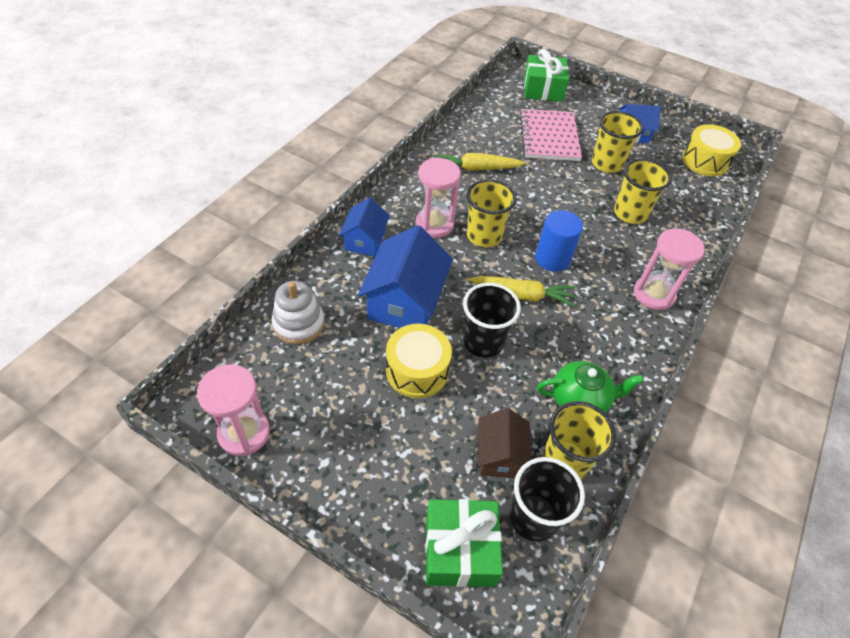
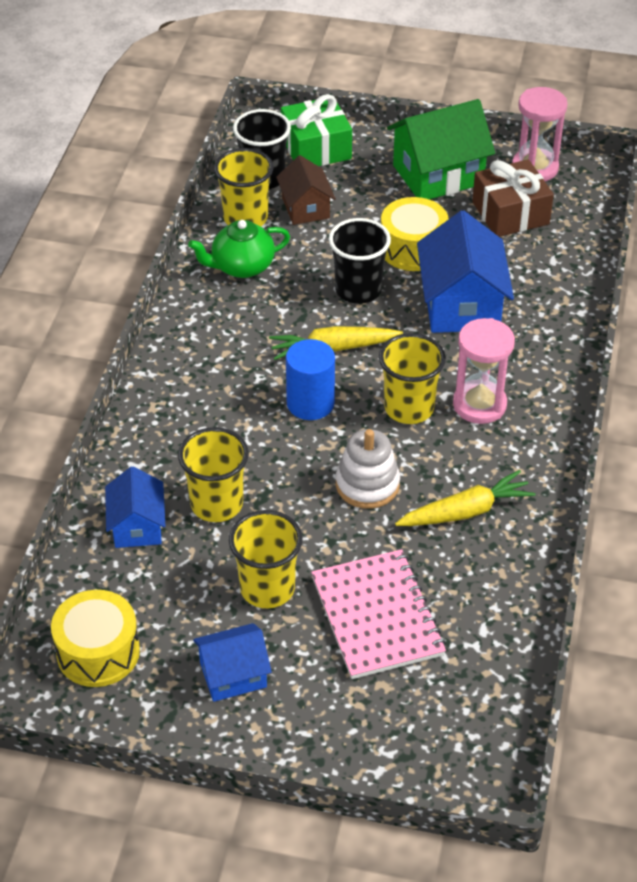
camera: 165 degrees right, 5 degrees down
white stacking toy [272,281,325,344] -> white stacking toy moved to [336,429,400,509]
blue house [339,198,390,257] -> blue house moved to [105,467,165,548]
green gift [524,49,569,102] -> none
pink hourglass [634,228,705,310] -> none
none -> green house [387,99,495,199]
none -> brown gift [472,159,554,237]

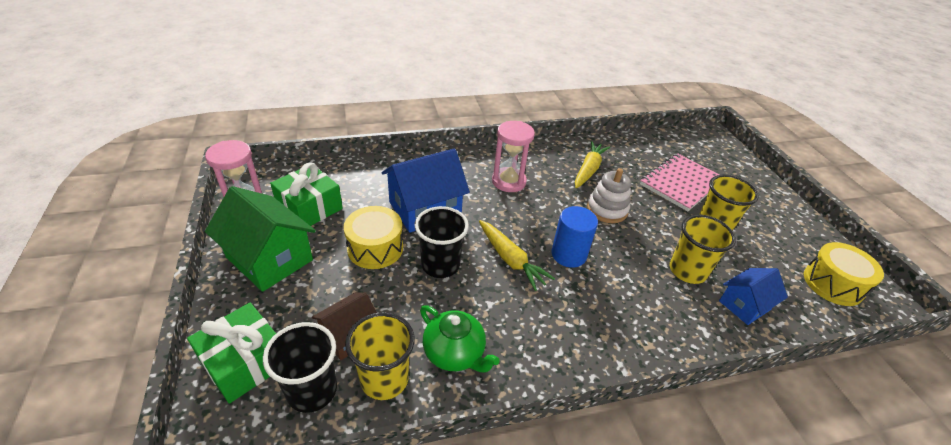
camera: 120 degrees left, 5 degrees down
blue house [193,623,272,702] -> none
yellow cup [379,333,446,424] -> none
yellow carrot [395,470,536,526] -> yellow carrot turned 75 degrees clockwise [575,141,610,188]
brown gift [472,159,554,237] -> green gift [270,162,343,226]

